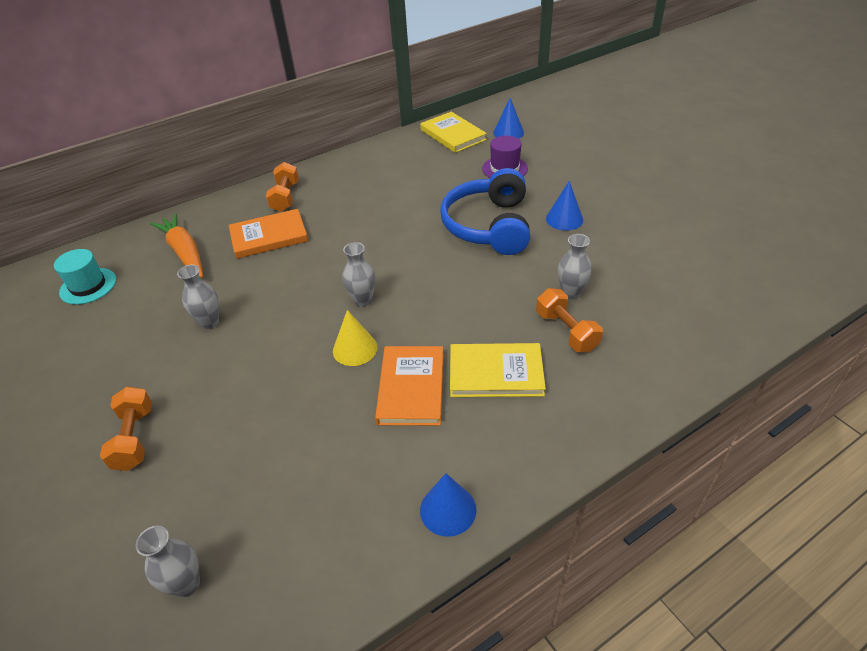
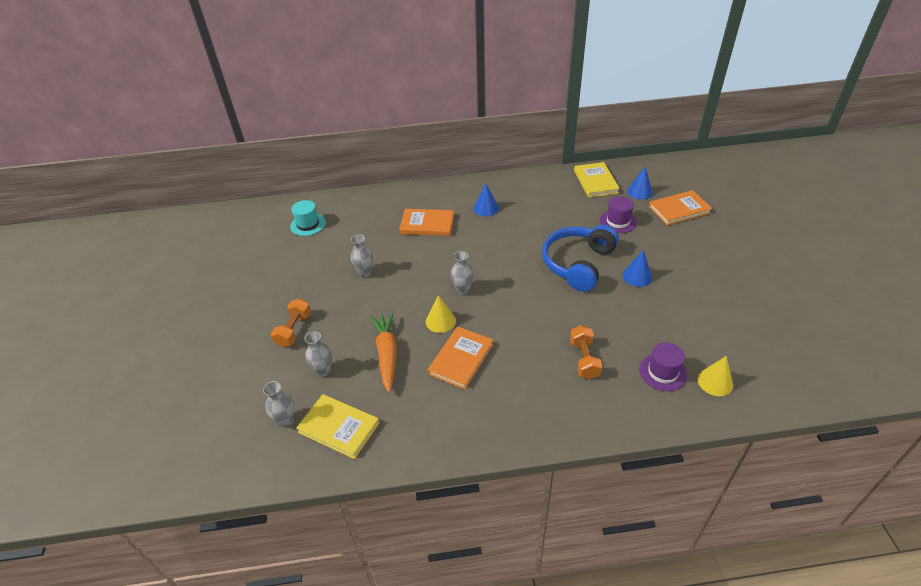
camera: 25 degrees right, 0 degrees up
orange carrot [150,213,203,278] -> orange carrot moved to [370,312,397,392]
orange dumbbell [266,162,299,212] -> none
blue cone [420,473,476,537] -> blue cone moved to [474,184,499,216]
yellow book [450,343,546,397] -> yellow book moved to [296,394,379,459]
grey vase [558,234,592,299] -> grey vase moved to [304,331,332,377]
none -> purple hat [639,342,687,391]
none -> orange book [649,190,712,226]
none -> yellow cone [697,356,733,396]

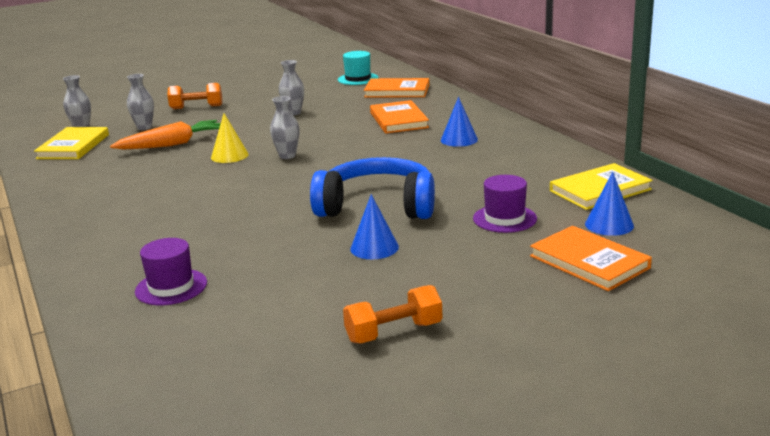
camera: 70 degrees right, 20 degrees down
orange book [428,327,493,389] -> orange book moved to [364,78,429,98]
orange dumbbell [570,325,602,379] -> orange dumbbell moved to [343,285,442,343]
yellow cone [697,356,733,396] -> none

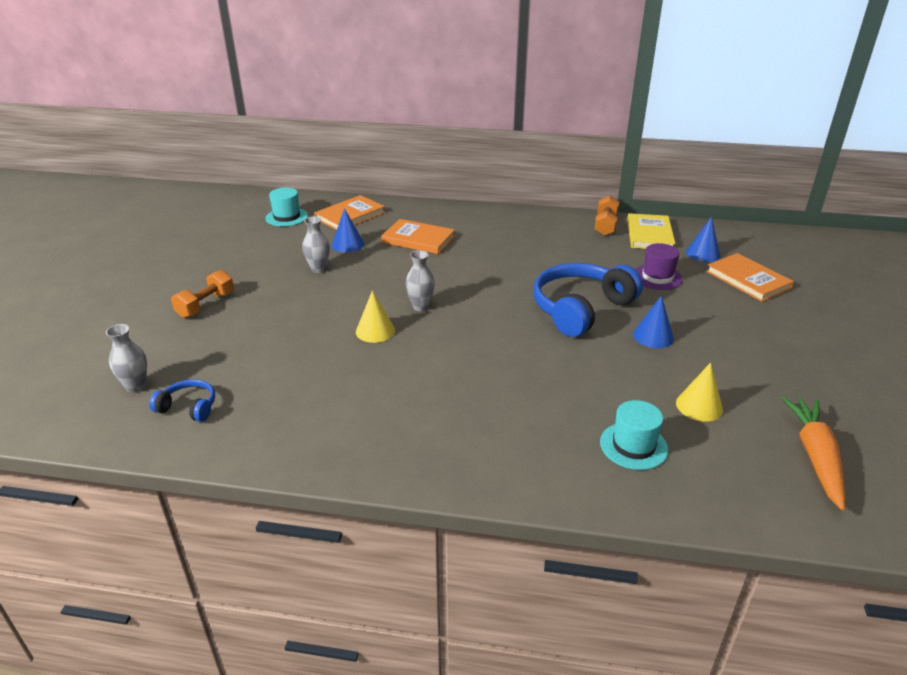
camera: 55 degrees left, 10 degrees up
yellow book [34,127,109,159] -> blue headphones [149,379,215,422]
orange carrot [110,120,221,149] -> orange carrot moved to [782,397,845,511]
grey vase [127,74,154,130] -> none
purple hat [135,238,207,305] -> turquoise hat [600,400,668,470]
orange dumbbell [343,285,442,343] -> orange dumbbell moved to [594,195,619,236]
blue cone [441,97,478,147] -> blue cone moved to [332,208,364,253]
orange book [530,226,652,291] -> orange book turned 60 degrees clockwise [706,253,794,302]
none -> yellow cone [676,362,723,422]

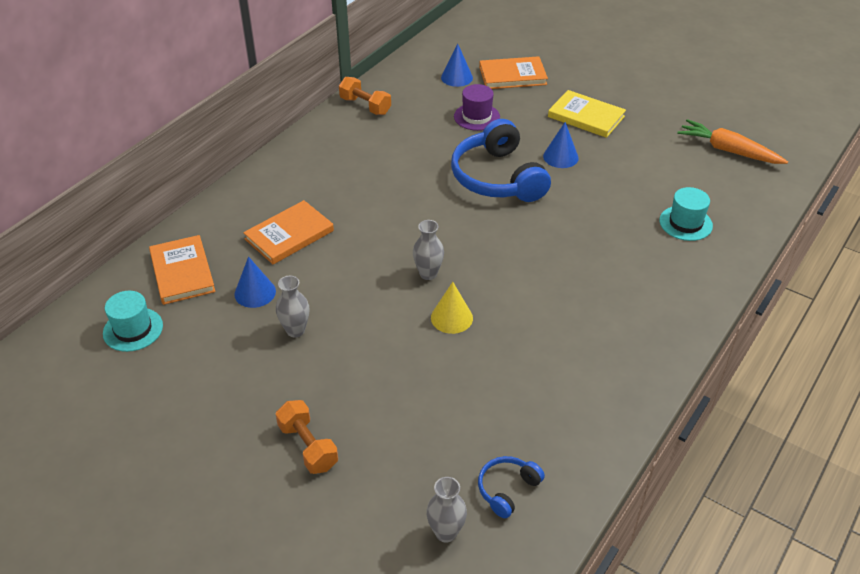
camera: 65 degrees left, 10 degrees up
yellow book [627,213,675,249] -> yellow book moved to [548,90,626,138]
yellow cone [676,362,723,422] -> none

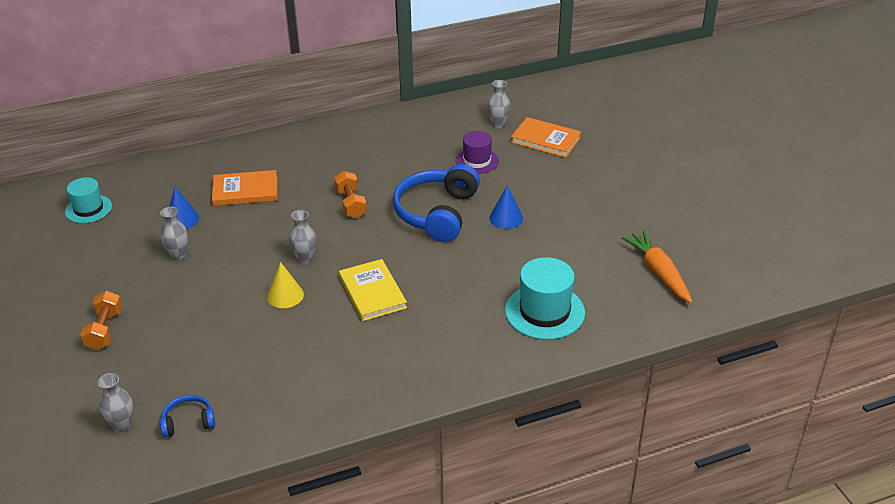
camera: 35 degrees right, 5 degrees down
orange book [149,235,216,305] -> none
orange dumbbell [339,77,391,115] -> orange dumbbell moved to [334,171,367,218]
blue cone [441,44,473,87] -> grey vase [487,80,511,128]
yellow book [548,90,626,138] -> yellow book moved to [339,259,407,321]
turquoise hat [659,187,713,241] -> turquoise hat [505,257,585,340], size x1.55

